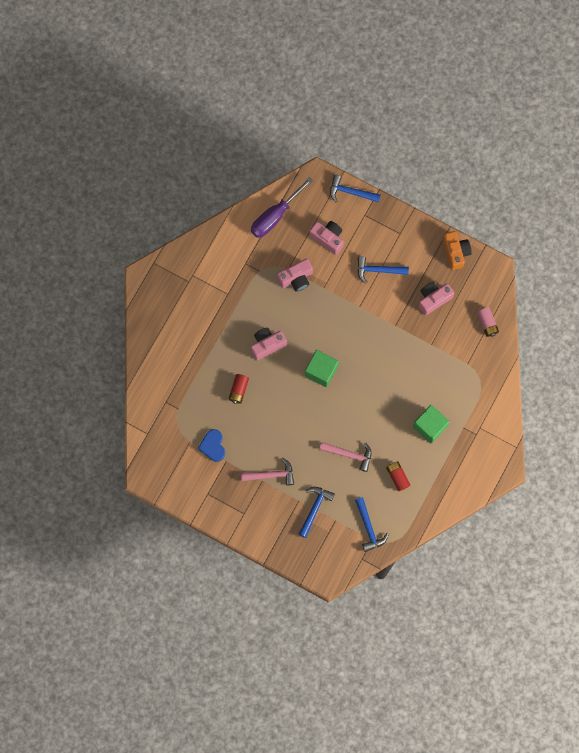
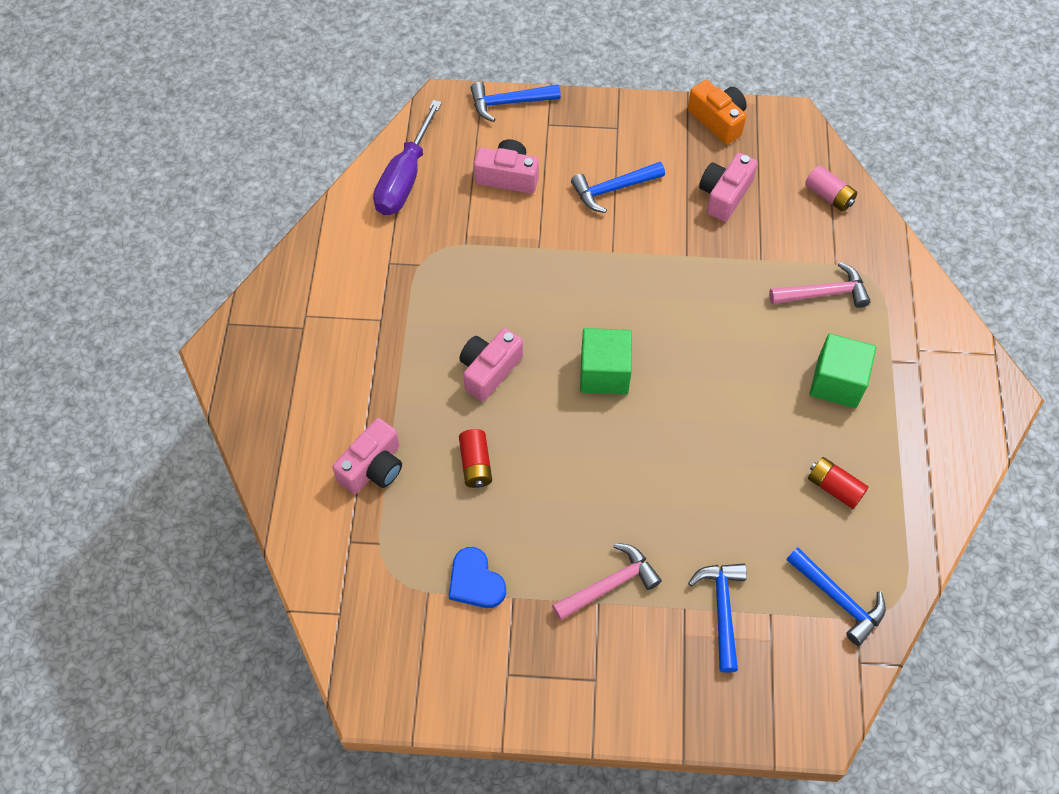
camera: 25 degrees left, 15 degrees down
pink camera [277,259,313,292] -> pink camera moved to [332,418,402,494]
pink hammer [319,442,372,472] -> pink hammer moved to [769,262,871,308]

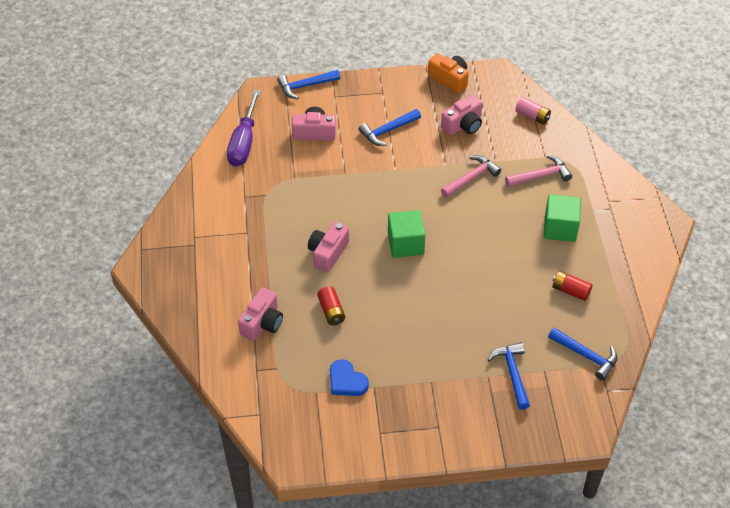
camera: 10 degrees left, 10 degrees down
pink hammer [552,543,662,621] -> pink hammer moved to [441,155,501,198]
pink camera [699,153,758,222] -> pink camera turned 150 degrees counterclockwise [441,94,482,135]

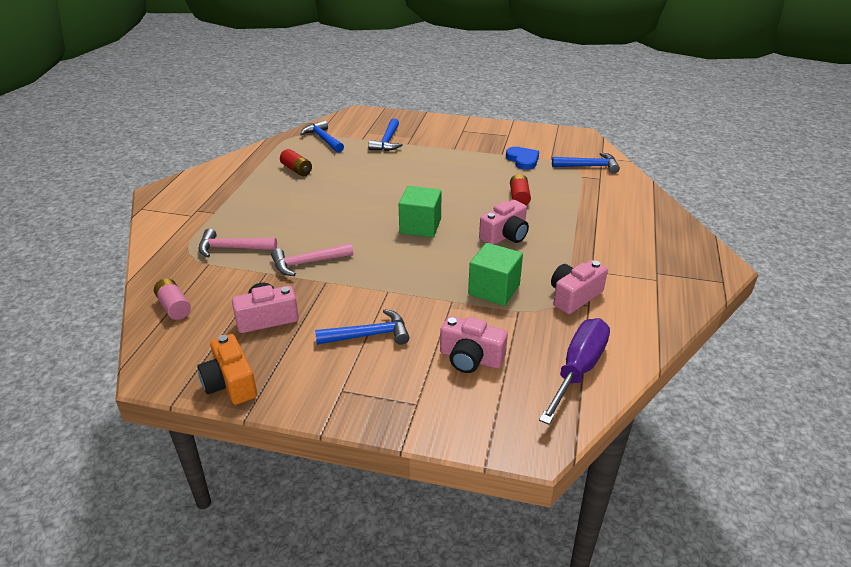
camera: 160 degrees left, 15 degrees down
pink camera [238,288,283,341] -> pink camera moved to [551,260,608,314]
blue hammer [277,70,340,99] -> blue hammer moved to [552,152,620,174]
green cube [544,194,581,242] -> green cube moved to [468,243,523,306]

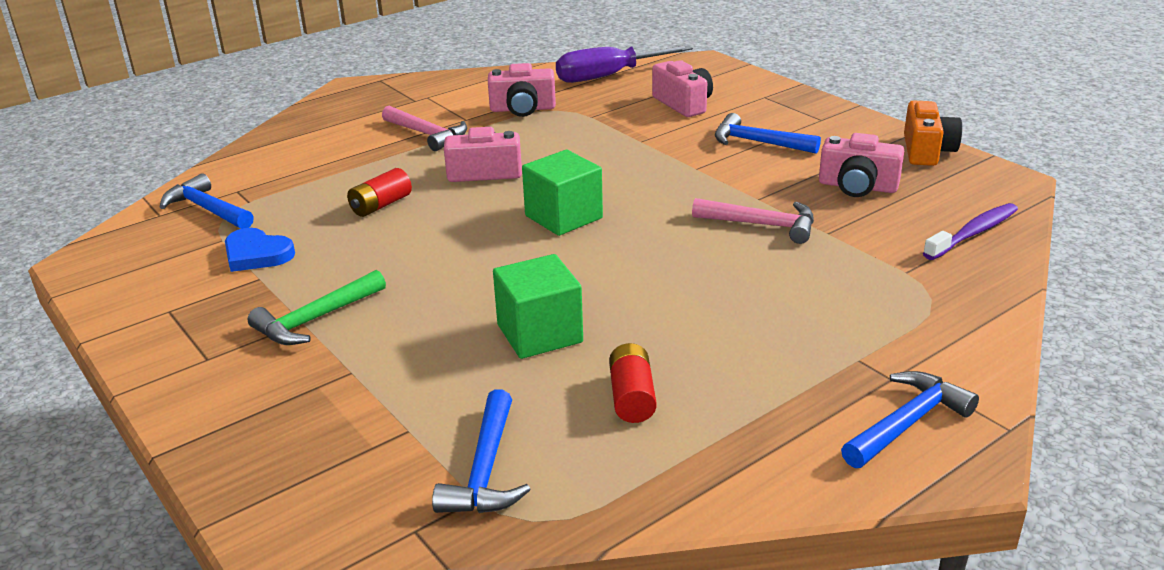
camera: 140 degrees left, 5 degrees down
pink battery [154,278,191,320] -> purple toothbrush [923,203,1018,260]
pink hammer [198,228,277,257] -> pink hammer moved to [382,106,467,151]
blue hammer [368,118,403,151] -> blue hammer moved to [841,371,979,468]
green cube [468,243,523,306] -> green cube moved to [493,254,583,359]
blue heart [506,147,539,170] -> blue heart turned 75 degrees counterclockwise [225,228,295,272]
none -> green hammer [248,270,386,345]

